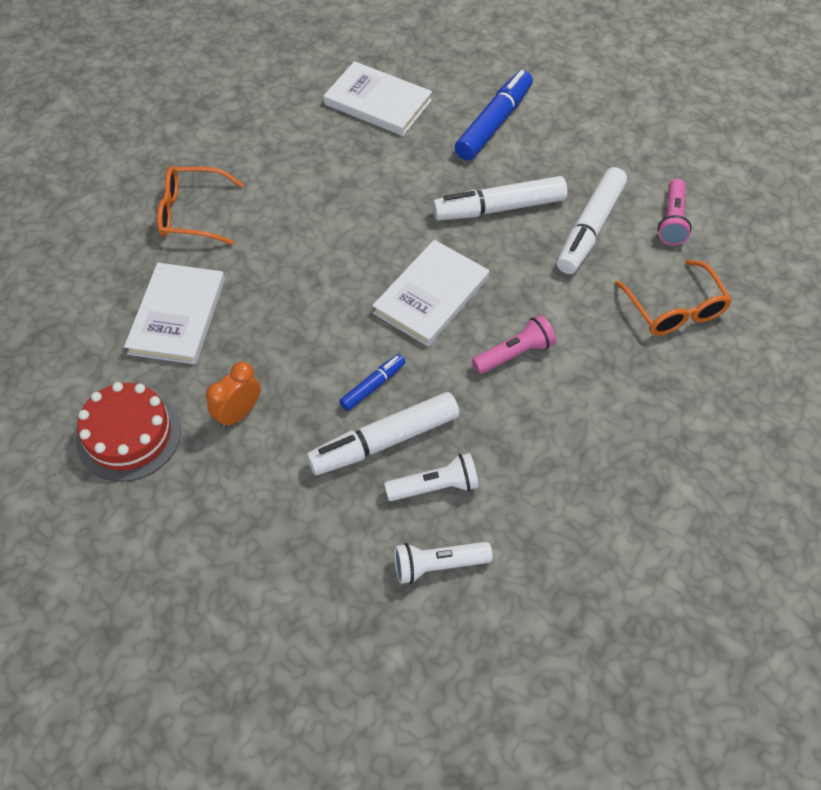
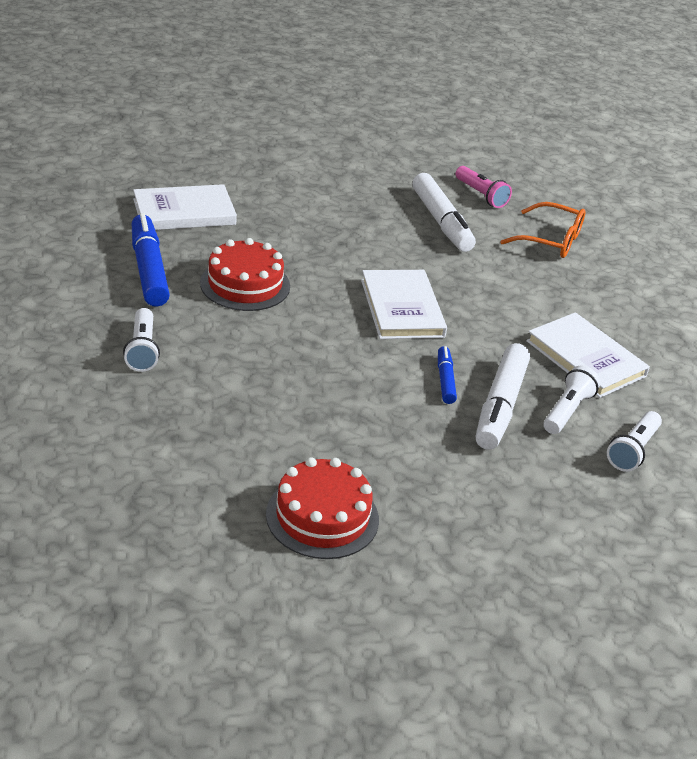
camera: 50 degrees left, 20 degrees down
white book [124,263,225,364] -> white book moved to [526,312,650,398]
orange glasses [157,166,244,245] -> white flashlight [123,308,160,372]
orange clock [206,362,261,428] -> none
white marker [432,176,567,221] -> none
blue marker [454,70,533,161] -> blue marker moved to [132,213,170,307]
pink flashlight [472,315,556,374] -> none
none -> red cake [200,238,290,311]

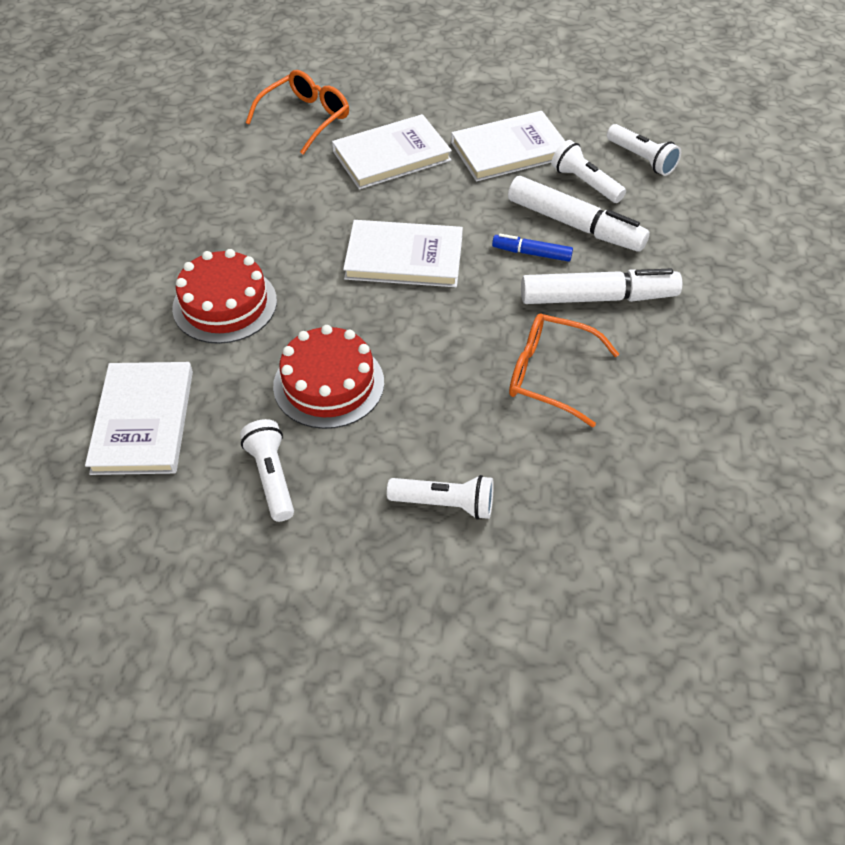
camera: 70 degrees left, 15 degrees up
blue marker [132,213,170,307] -> white flashlight [240,419,294,522]
red cake [266,457,379,559] -> red cake moved to [172,249,277,344]
white marker [412,173,476,252] -> white marker moved to [521,269,682,304]
pink flashlight [456,166,512,208] -> none
none -> white book [332,114,452,189]
none -> orange glasses [509,313,619,427]

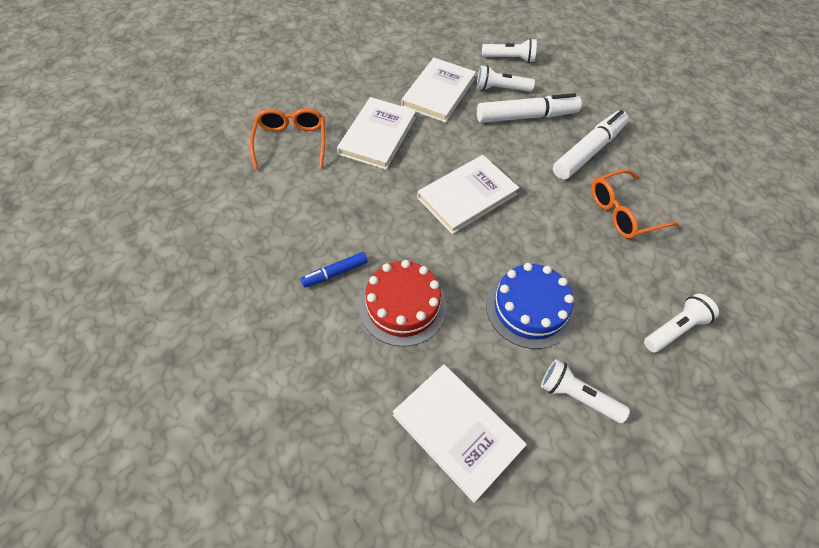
camera: 45 degrees left, 5 degrees up
red cake [273,325,384,429] -> blue cake [486,263,574,349]
blue marker [492,234,573,262] -> blue marker moved to [300,252,368,288]

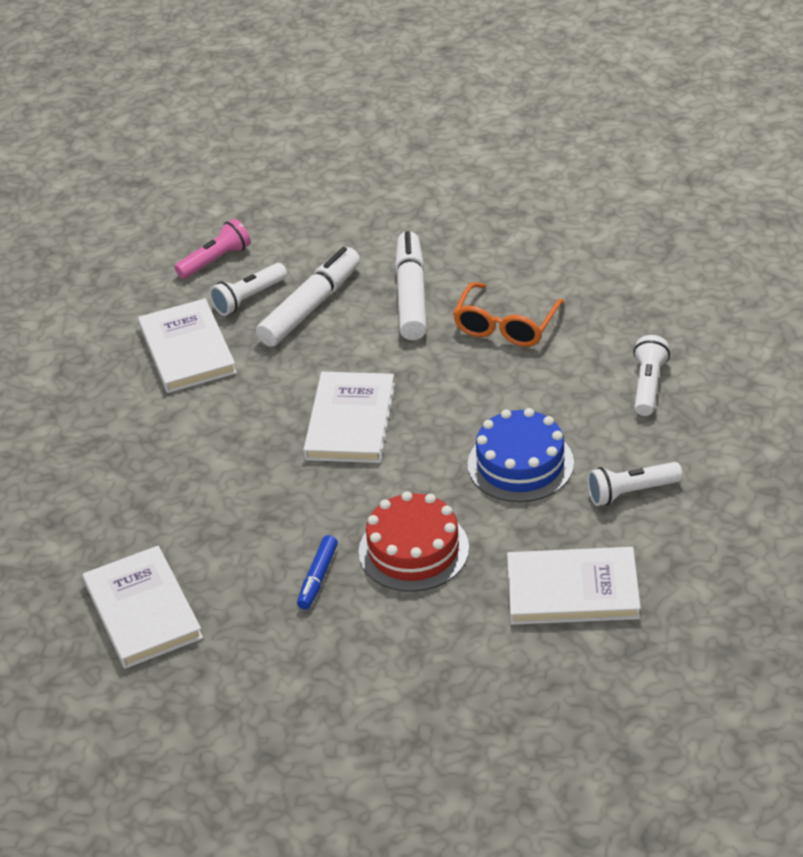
camera: 40 degrees left, 15 degrees down
orange glasses [250,108,325,170] -> none
white book [337,97,416,170] -> white book moved to [83,546,203,669]
white flashlight [482,38,537,63] -> pink flashlight [174,219,251,279]

